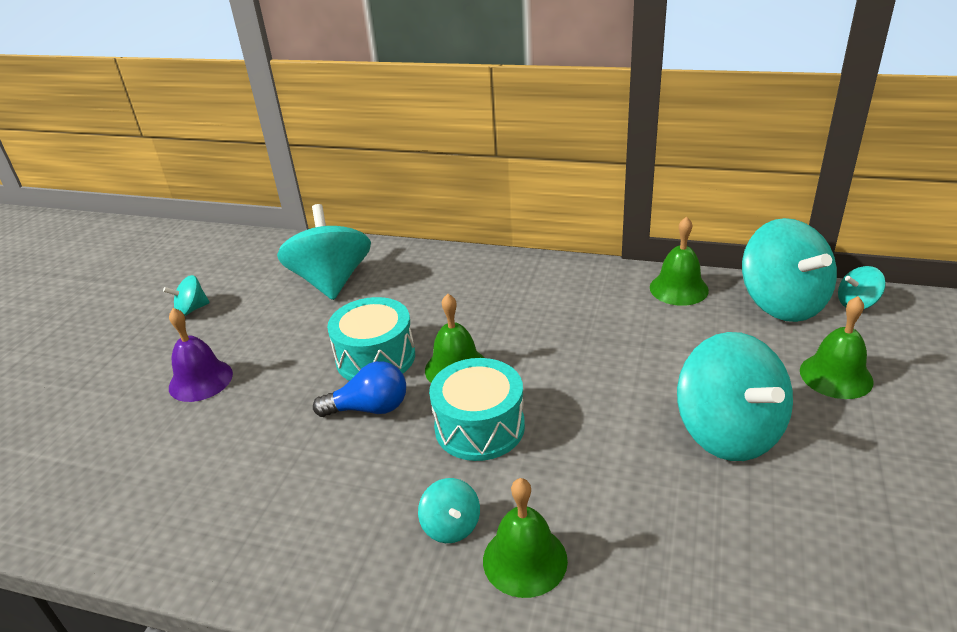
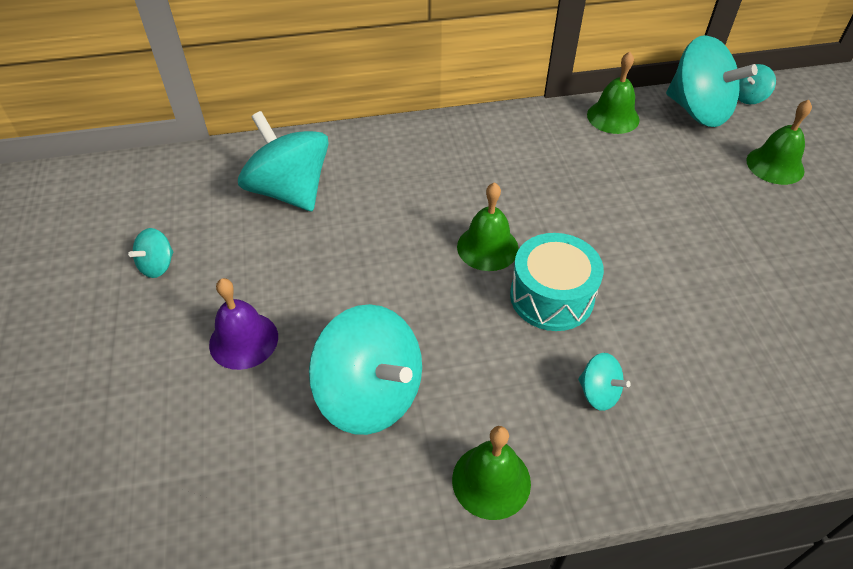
camera: 30 degrees left, 15 degrees up
blue light bulb [313,361,406,417] -> none
turquoise drum [327,297,415,381] -> none
green bell [483,478,568,598] -> green bell moved to [452,426,531,520]
turquoise spinning top [677,332,793,461] -> turquoise spinning top moved to [309,304,422,435]

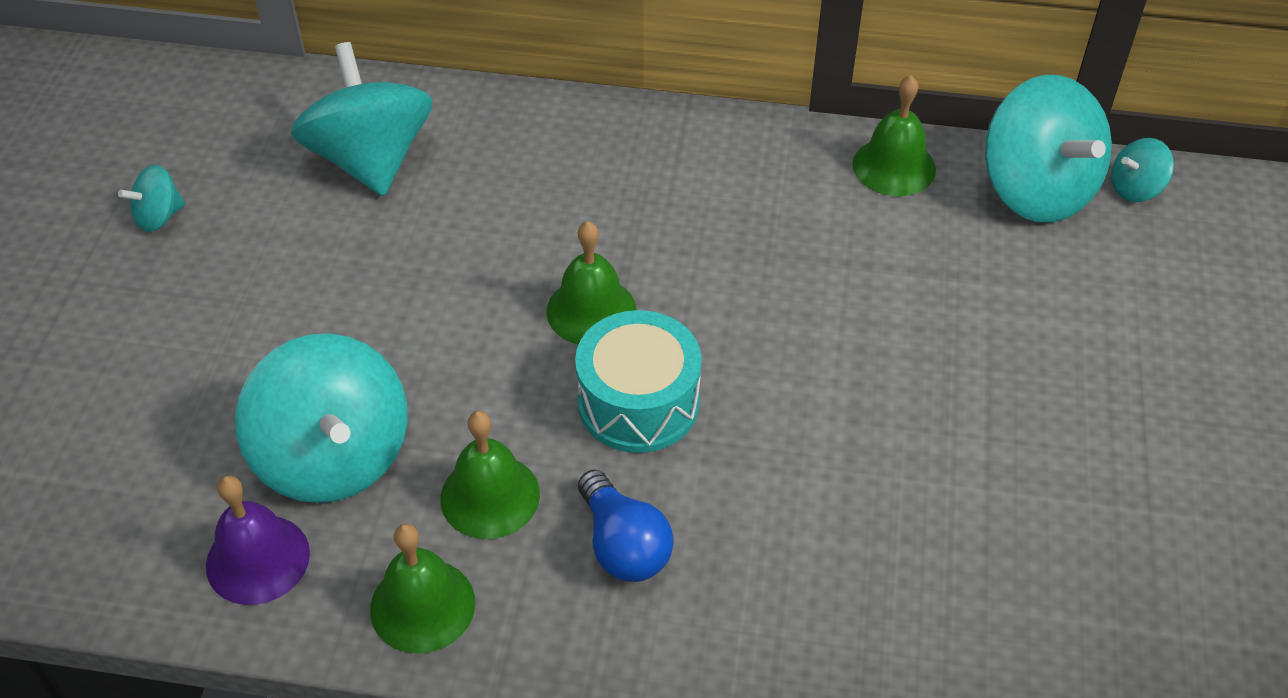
camera: 20 degrees right, 0 degrees up
purple bell [209,278,278,370] -> purple bell moved to [206,476,310,605]
turquoise spinning top [578,353,631,411] -> blue light bulb [578,470,673,582]
green bell [746,100,812,185] -> green bell moved to [440,411,540,539]

